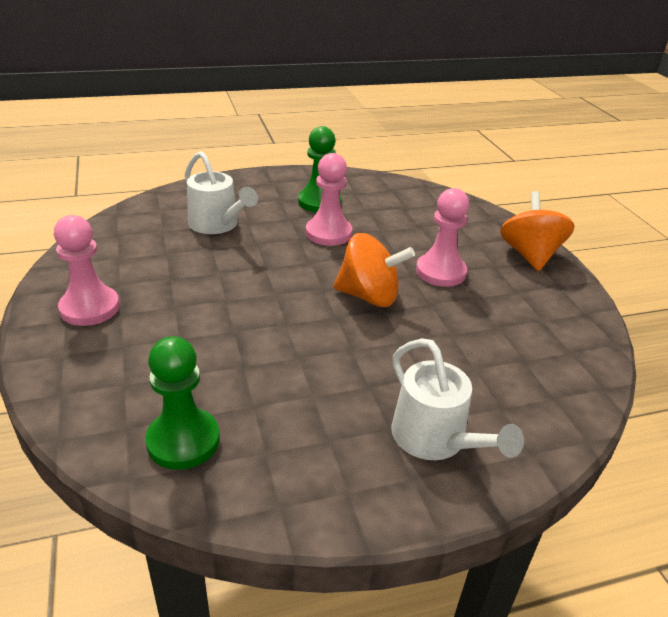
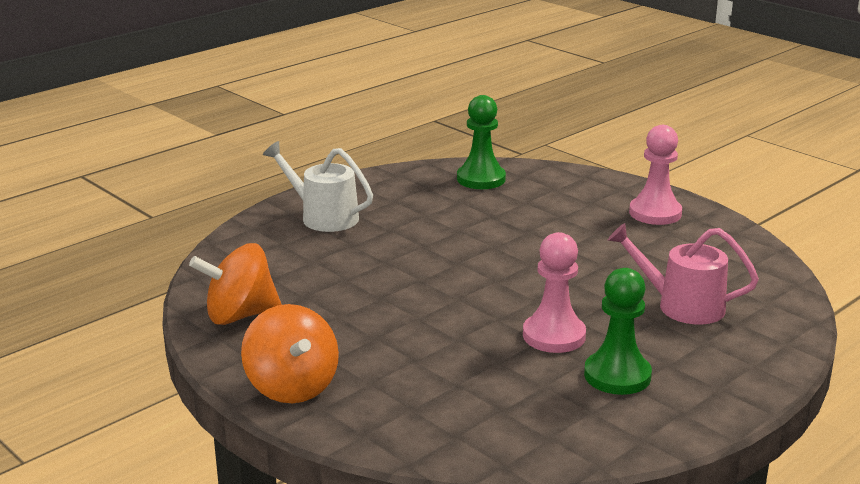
camera: 155 degrees right, 10 degrees down
white watering can [185,151,258,234] -> pink watering can [608,223,759,325]
orange spinning top [333,233,415,307] -> orange spinning top moved to [189,243,282,325]
pink pawn [416,188,469,287] -> none

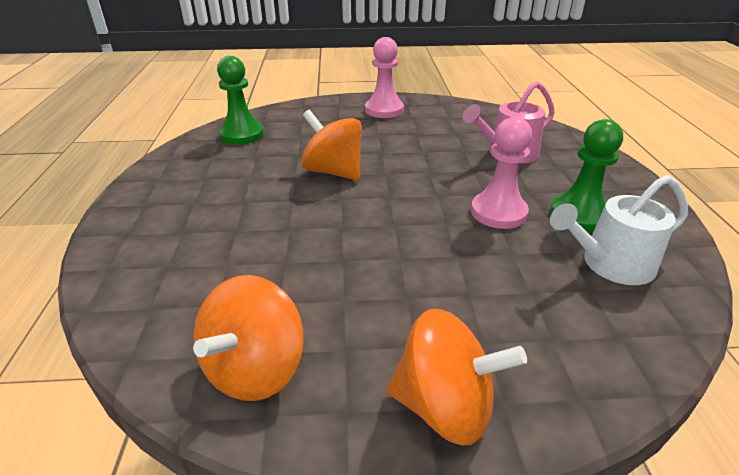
camera: 50 degrees left, 10 degrees up
white watering can [263,141,373,232] -> white watering can moved to [550,175,688,285]
none -> orange spinning top [301,110,362,181]

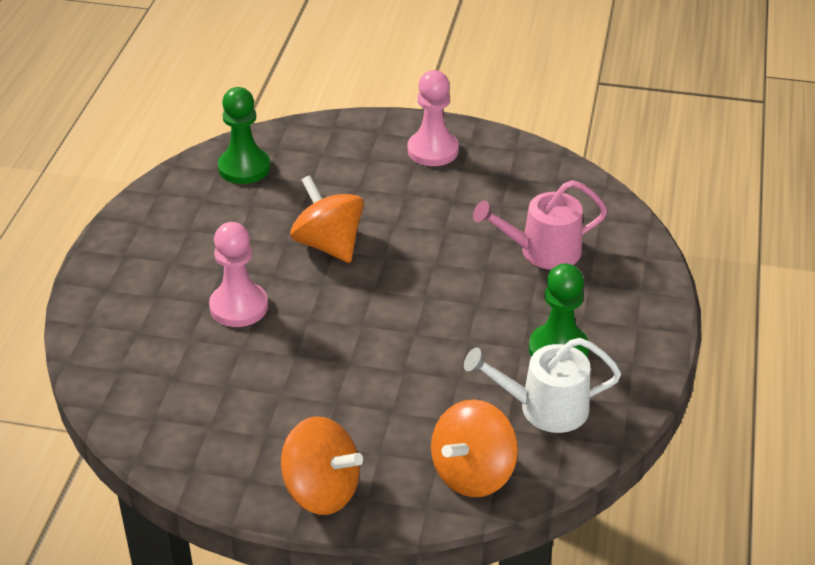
camera: 15 degrees right, 5 degrees up
orange spinning top [193,275,304,401] -> orange spinning top moved to [431,399,518,497]
pink pawn [471,117,532,229] -> pink pawn moved to [209,222,268,327]

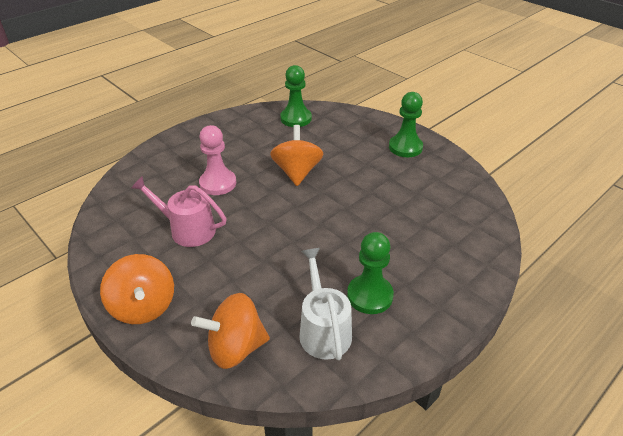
camera: 35 degrees right, 0 degrees up
pink pawn [408,70,459,166] -> green pawn [389,92,423,157]
white watering can [464,338,621,433] -> white watering can turned 45 degrees clockwise [300,248,352,360]
pink watering can [473,180,608,270] -> pink watering can moved to [131,176,227,247]

